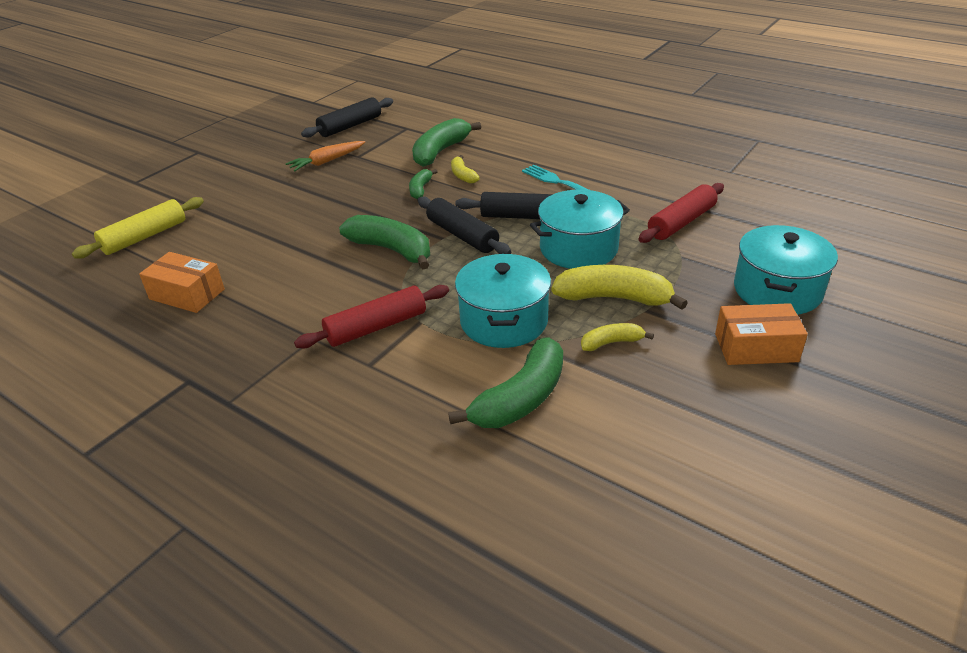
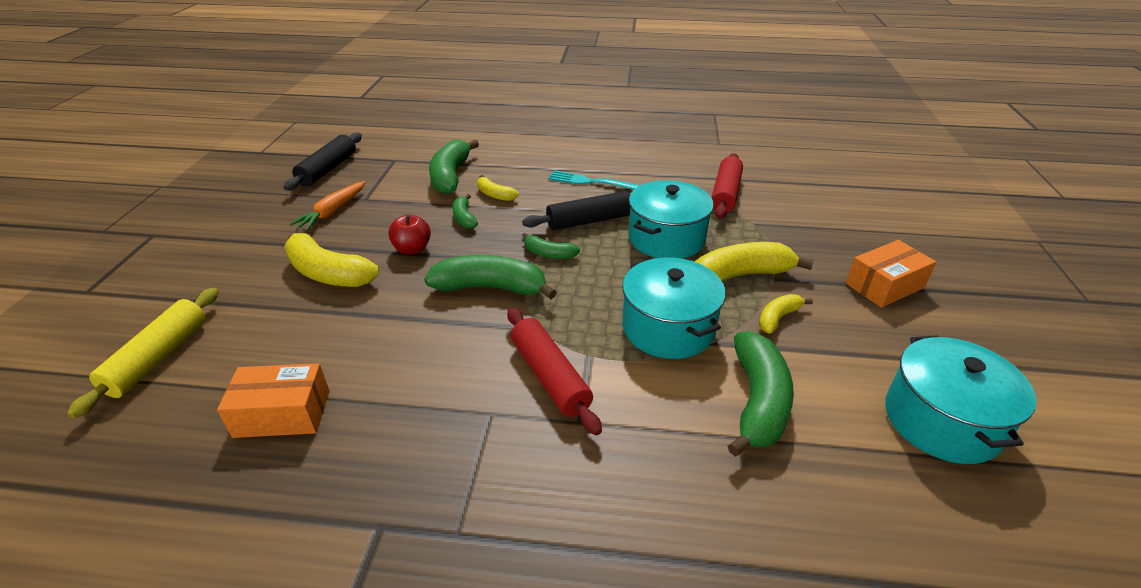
camera: 30 degrees left, 0 degrees up
red rolling pin [294,285,449,349] -> red rolling pin turned 60 degrees counterclockwise [507,308,602,435]
black rolling pin [418,196,511,254] -> green banana [522,233,580,259]
turquoise pot [734,225,838,315] -> turquoise pot moved to [885,336,1036,464]
none -> yellow banana [284,227,379,287]
none -> red apple [388,214,431,255]

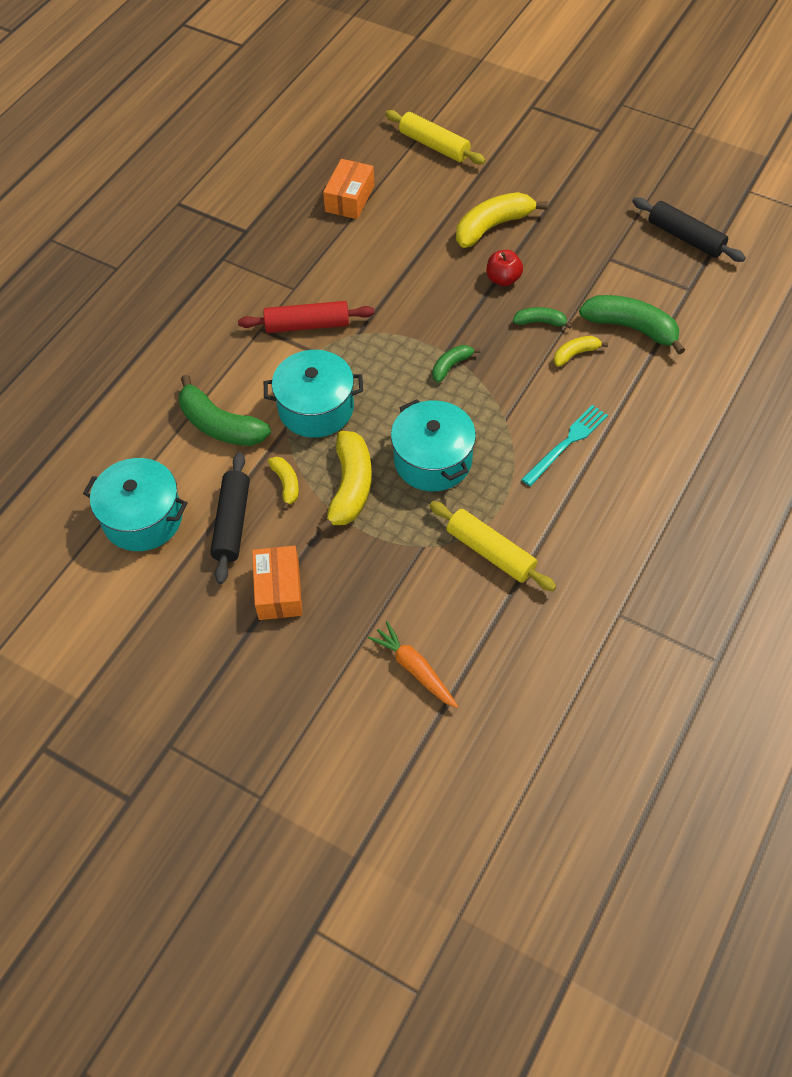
camera: 115 degrees right, 20 degrees up
orange carrot [290,181,366,230] -> orange carrot moved to [368,621,459,708]
green banana [424,255,557,299] -> none
black rolling pin [522,191,630,230] -> black rolling pin moved to [210,452,250,584]
red rolling pin [711,153,743,219] -> yellow rolling pin [430,501,556,591]

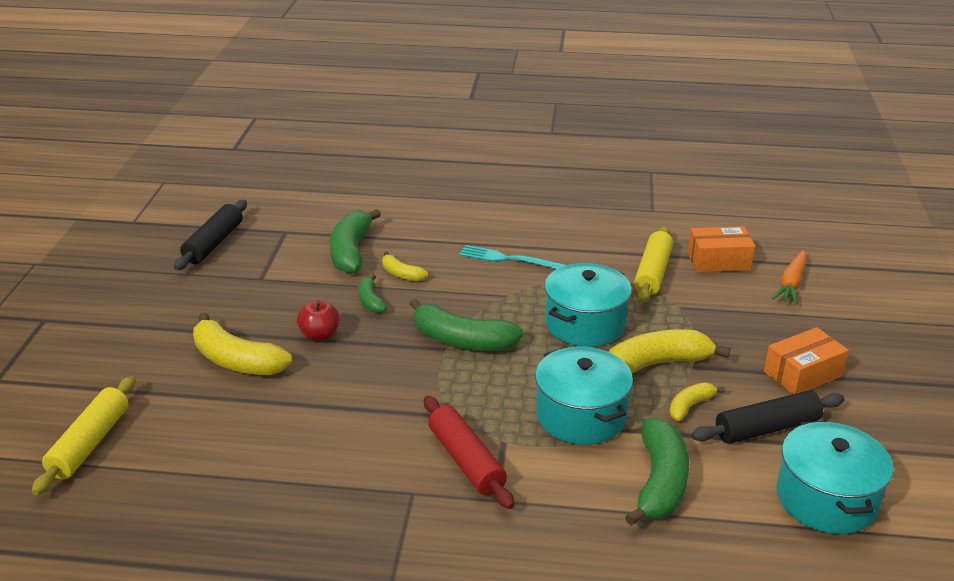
camera: 115 degrees left, 25 degrees down
orange box [323,159,374,219] -> orange box moved to [688,226,755,272]
green banana [432,345,481,383] -> green banana [410,299,523,351], size x1.88

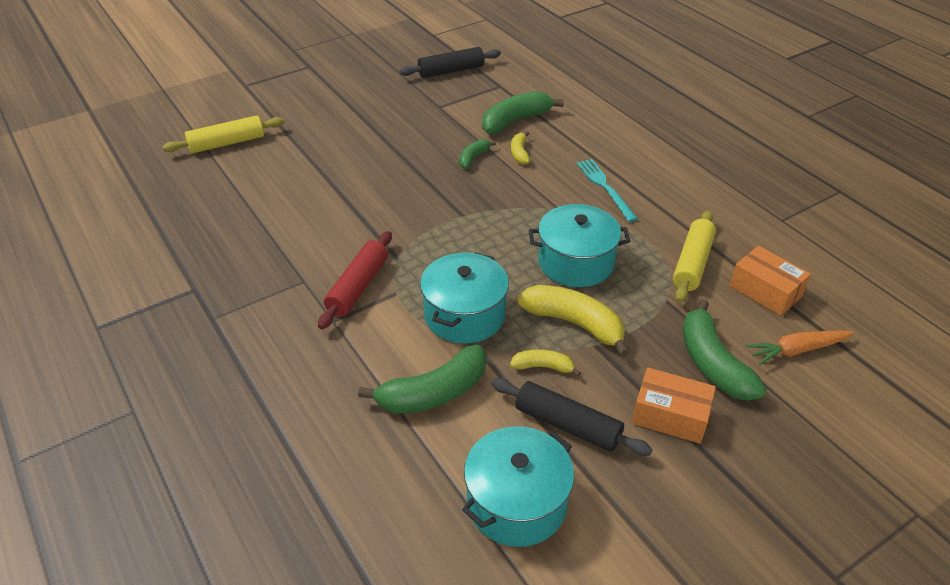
camera: 50 degrees right, 10 degrees up
yellow banana [193,312,292,375] -> none
red apple [297,300,340,342] -> none
green banana [410,299,523,351] -> green banana moved to [682,299,766,401]
yellow rolling pin [634,226,673,303] -> yellow rolling pin turned 45 degrees counterclockwise [673,210,716,303]

